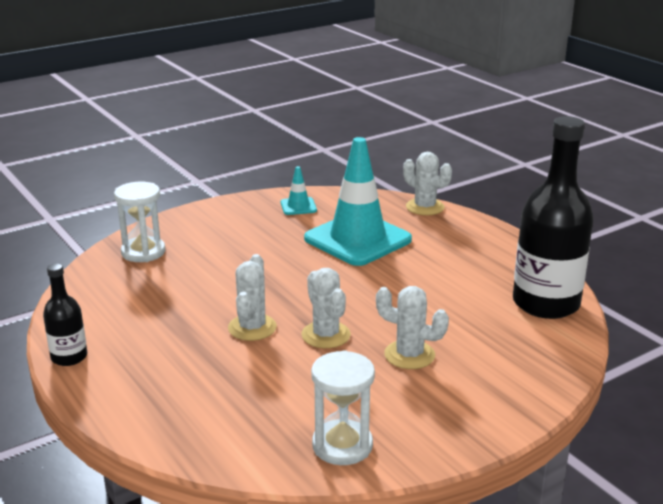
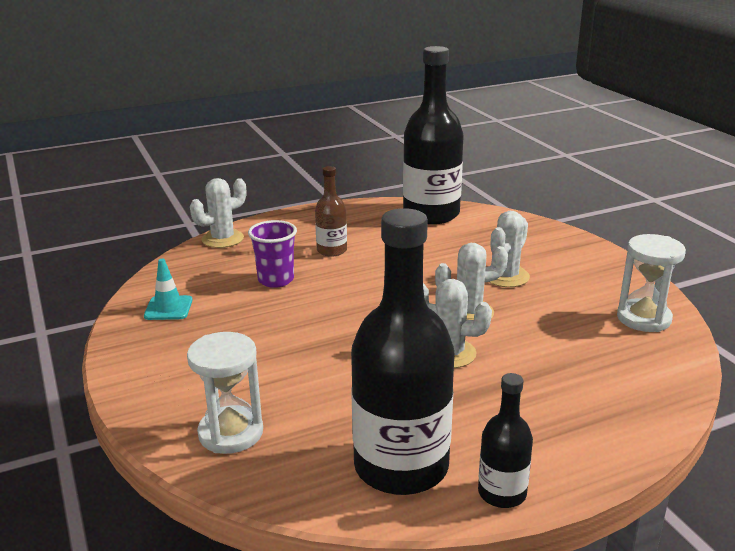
camera: 80 degrees left, 0 degrees up
turquoise traffic cone [304,137,412,266] -> purple cup [248,220,297,288]
none -> brown bottle [315,166,347,257]
none -> black bottle [351,208,454,495]

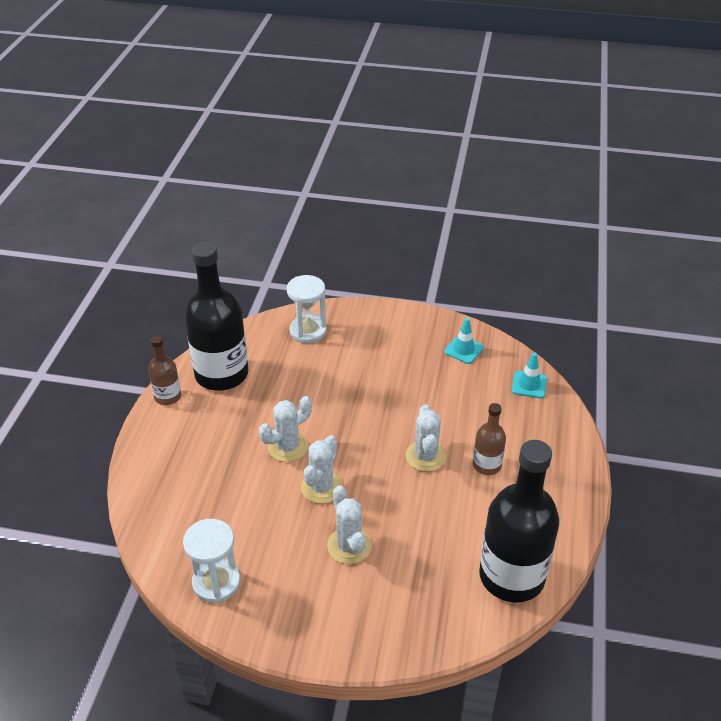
camera: 125 degrees right, 15 degrees up
white cactus [190,178,246,248] -> white cactus moved to [406,404,446,472]
purple cup [248,220,297,288] -> none
black bottle [478,373,533,508] -> brown bottle [148,336,181,405]
none -> turquoise traffic cone [512,352,547,398]

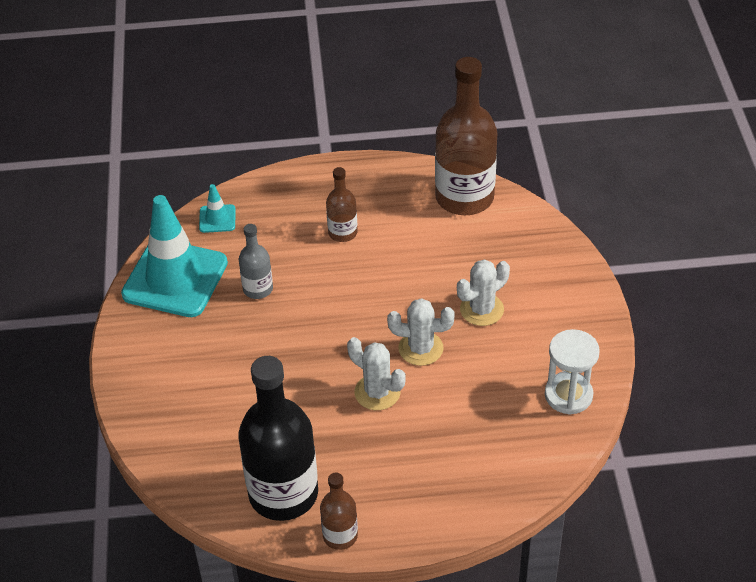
camera: 105 degrees left, 5 degrees up
white hourglass [287,275,327,343] -> none
white cactus [406,404,446,472] -> none
turquoise traffic cone [444,318,484,364] -> turquoise traffic cone [121,195,228,317], size x2.33
black bottle [479,440,559,602] -> brown bottle [435,57,497,215]
none -> grey bottle [239,224,273,299]

